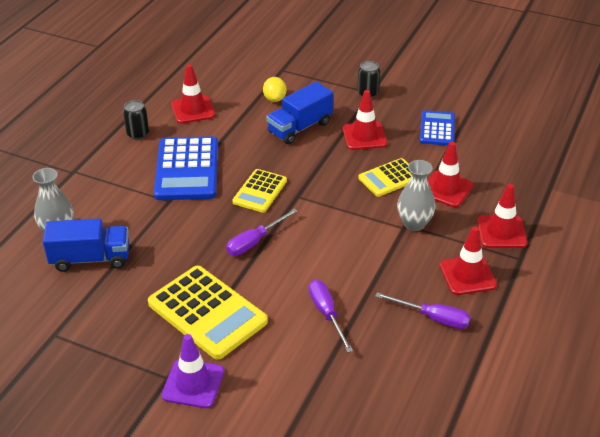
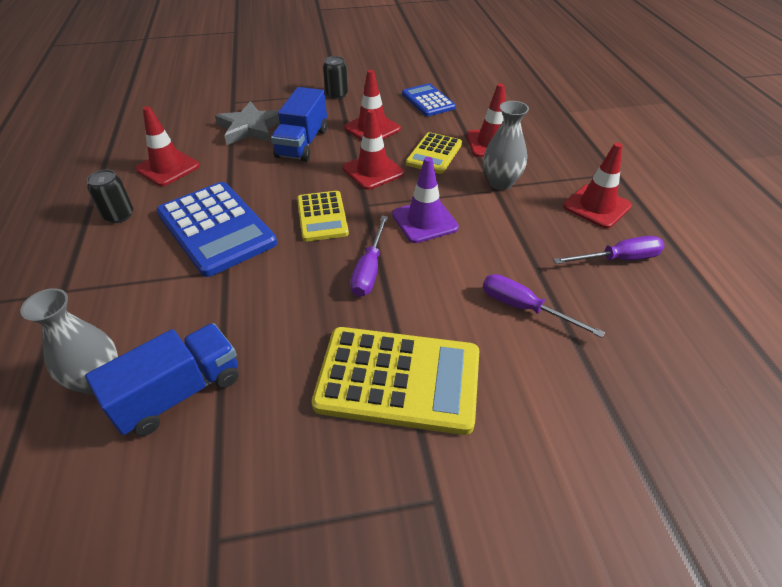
camera: 35 degrees left, 5 degrees up
purple traffic cone [162,334,224,408] -> purple traffic cone moved to [392,157,459,243]
yellow lemon [263,77,286,102] -> grey star [215,101,280,145]
red traffic cone [477,184,527,248] -> red traffic cone moved to [343,109,404,190]

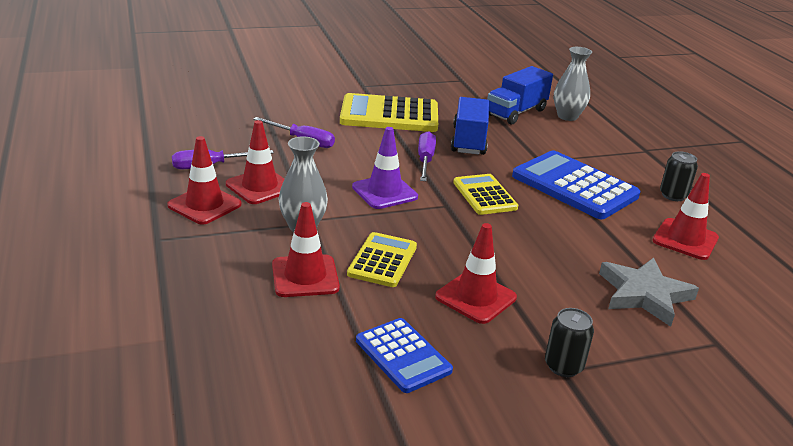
camera: 170 degrees right, 15 degrees down
blue truck [271,87,327,162] -> blue truck moved to [451,97,489,155]
red traffic cone [343,109,404,190] -> red traffic cone moved to [226,120,284,204]

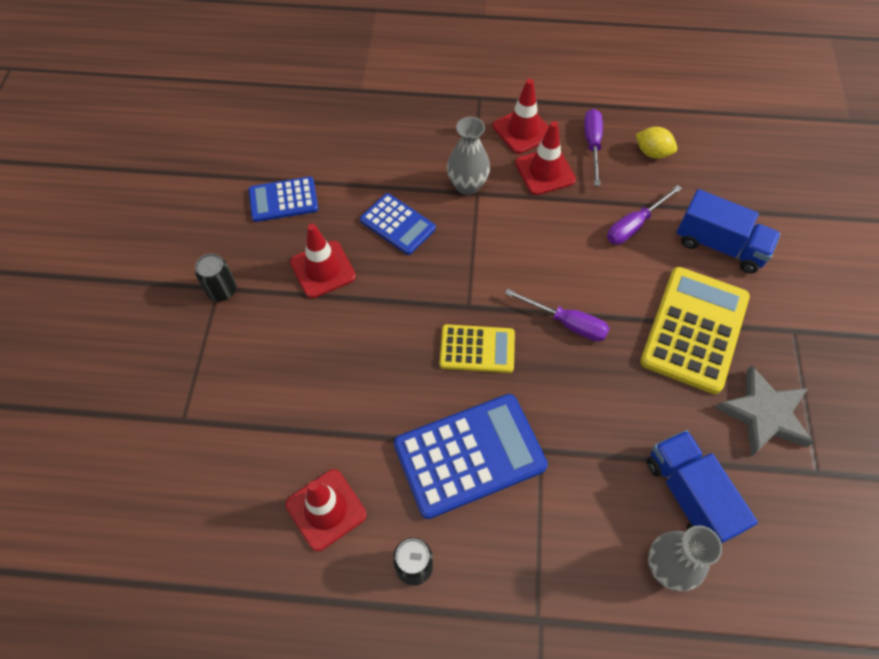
camera: 115 degrees right, 30 degrees up
red traffic cone [272,202,340,297] -> none
yellow calculator [347,232,417,287] -> blue calculator [360,193,436,255]
purple traffic cone [352,127,418,209] -> none
blue truck [451,97,489,155] -> blue truck moved to [677,189,781,273]
grey star [599,258,699,327] -> grey star moved to [715,365,814,456]
none -> yellow lemon [635,127,677,159]

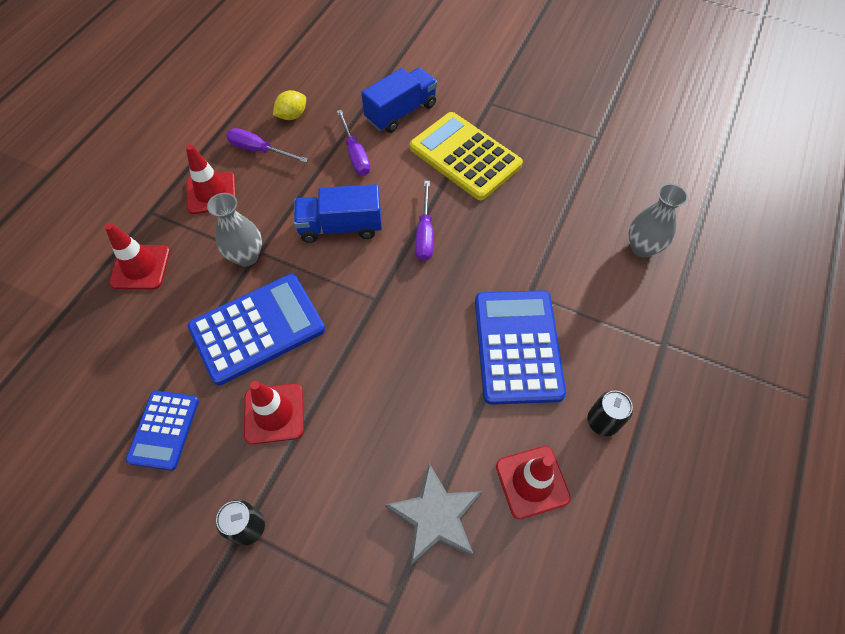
camera: 70 degrees left, 0 degrees up
blue calculator [360,193,436,255] -> blue calculator [188,274,325,385], size x1.70
yellow calculator [440,324,515,373] -> none
purple screwdriver [505,289,610,342] -> purple screwdriver turned 135 degrees clockwise [415,181,434,261]
red traffic cone [515,121,576,195] -> red traffic cone moved to [105,223,170,289]
blue truck [647,430,758,543] -> blue truck moved to [294,184,382,243]
grey star [715,365,814,456] -> grey star moved to [385,463,483,566]

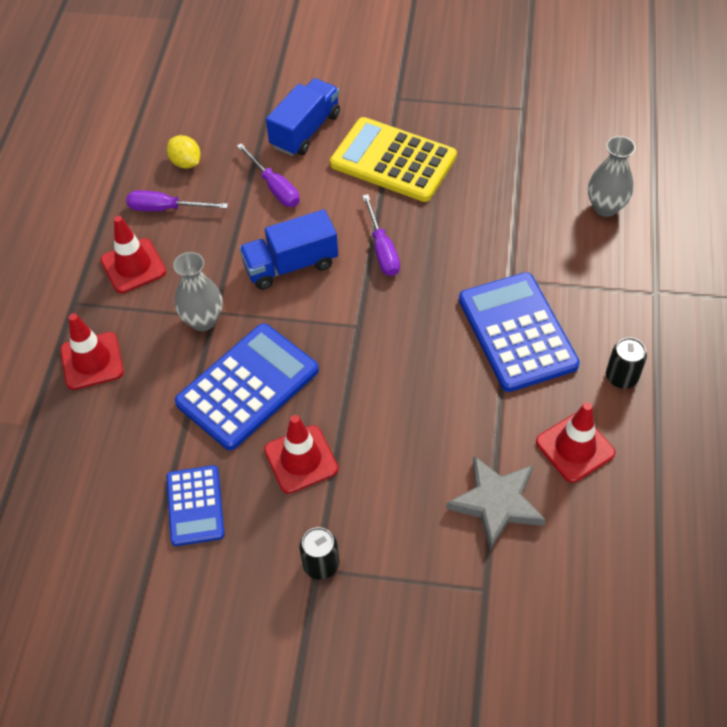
camera: 15 degrees left, 5 degrees down
yellow lemon [273,90,306,120] -> yellow lemon turned 75 degrees counterclockwise [167,135,201,169]

